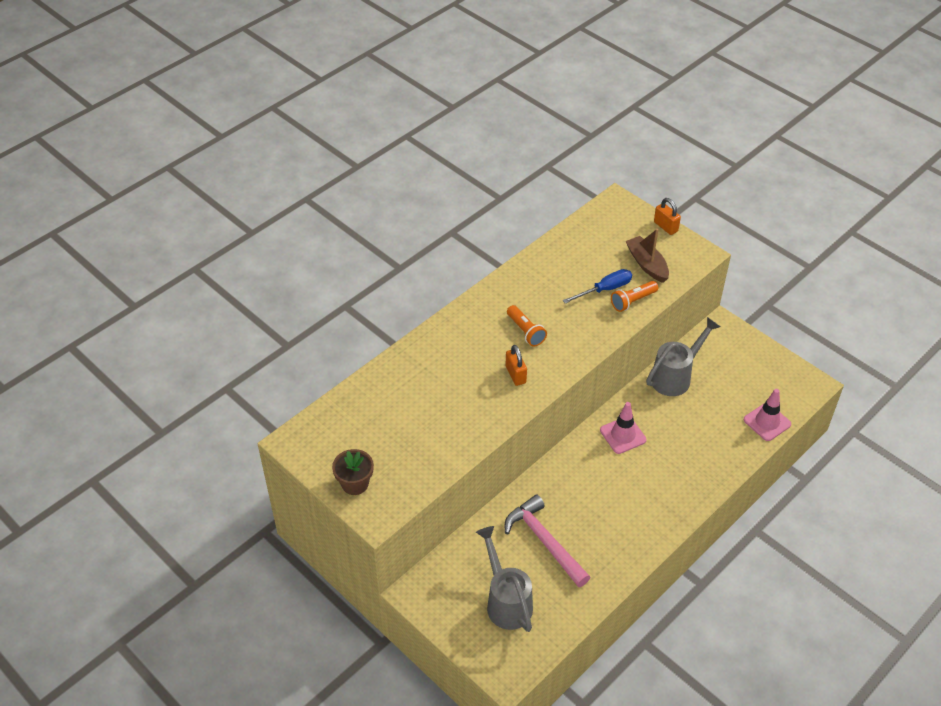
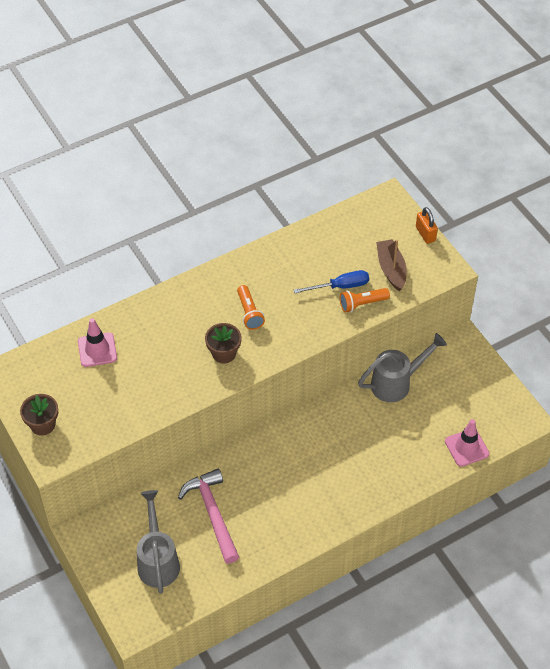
camera: 15 degrees right, 5 degrees up
orange padlock [506,345,527,386] -> brown flower pot [205,323,242,364]
pink traffic cone [600,402,647,454] -> pink traffic cone moved to [78,318,117,367]

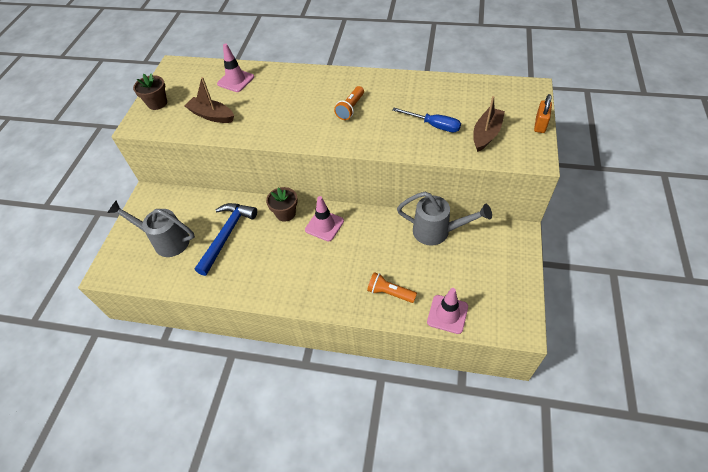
camera: 45 degrees right, 0 degrees up
grey watering can [137,490,180,594] -> grey watering can turned 105 degrees counterclockwise [107,200,195,257]
pink hammer [178,469,239,564] -> blue hammer [195,203,257,276]
brown flower pot [205,323,242,364] -> brown flower pot moved to [266,187,298,222]
orange flashlight [340,288,390,313] -> orange flashlight moved to [367,272,417,303]
none -> brown boat [185,77,234,123]
none -> pink traffic cone [305,196,344,241]

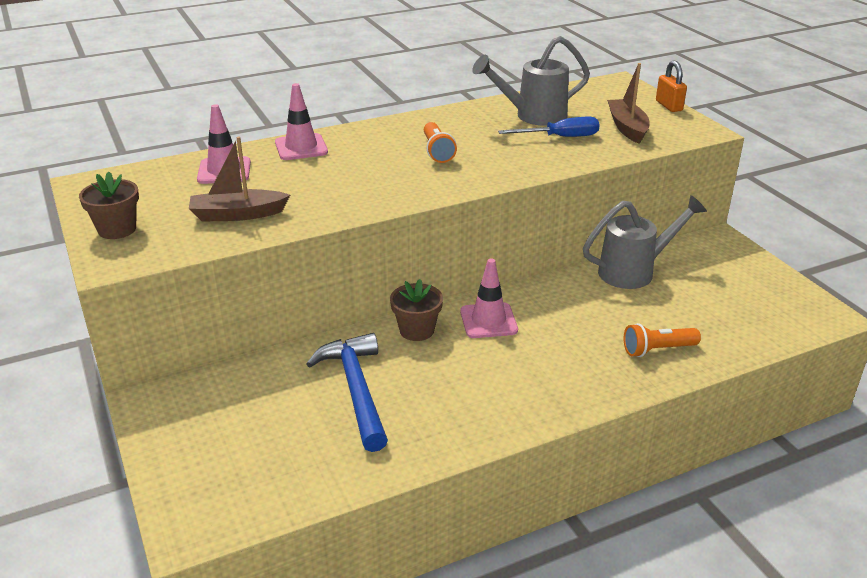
camera: 40 degrees left, 20 degrees down
grey watering can [107,200,195,257] -> grey watering can moved to [472,36,590,126]
pink traffic cone [427,288,468,334] -> pink traffic cone moved to [275,83,328,160]

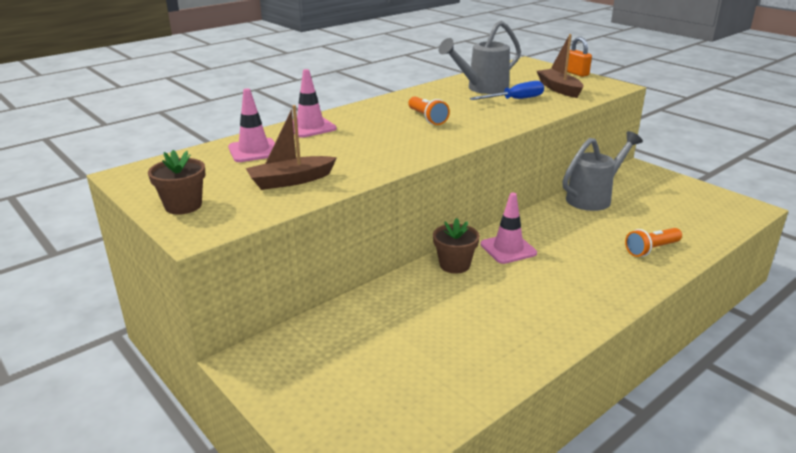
camera: 15 degrees left, 5 degrees down
blue hammer [306,333,388,452] -> none

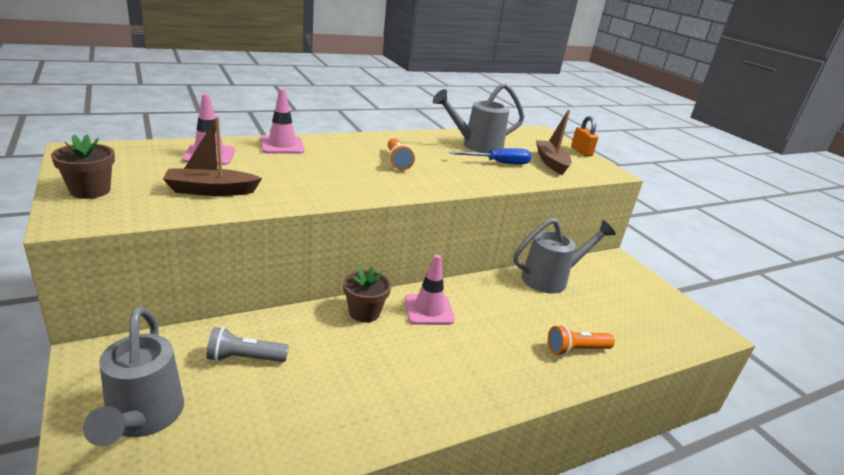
camera: 10 degrees right, 0 degrees up
none -> grey watering can [83,307,184,446]
none -> grey flashlight [206,327,289,362]

